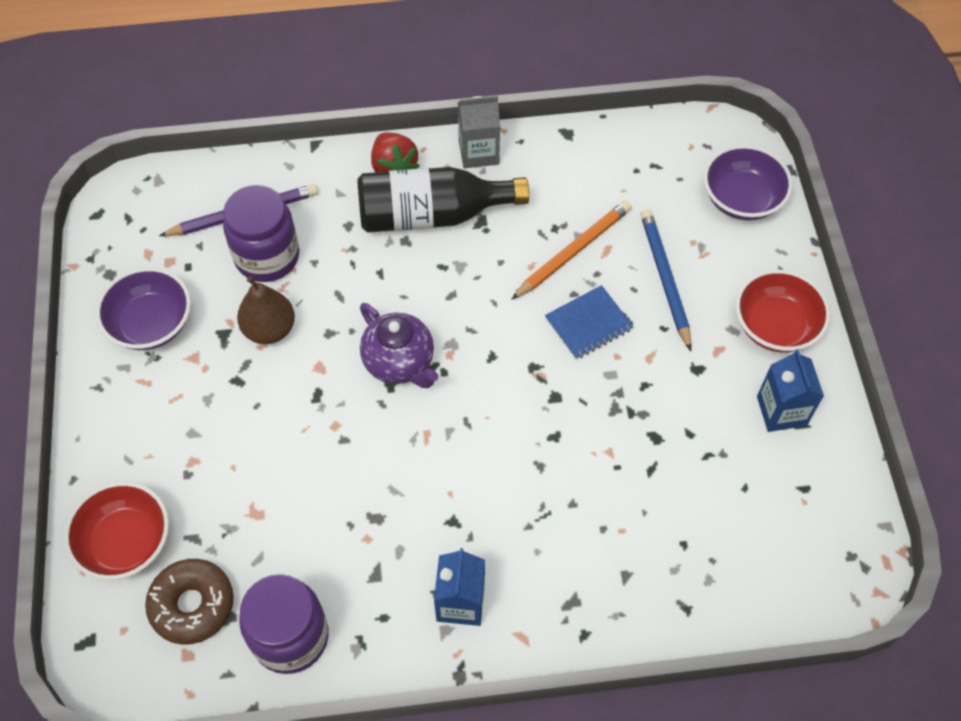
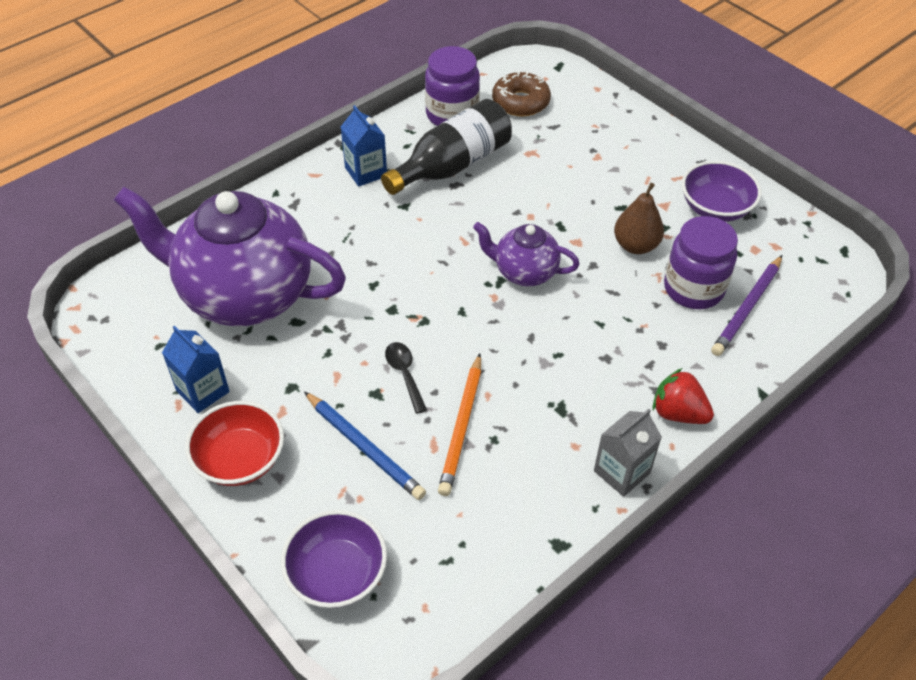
camera: 145 degrees right, 10 degrees down
red bowl [64,481,169,580] -> none
black bottle [357,167,529,233] -> black bottle moved to [381,99,512,195]
blue notebook [545,285,634,359] -> black spoon [385,342,427,414]
none -> purple teapot [114,187,346,326]

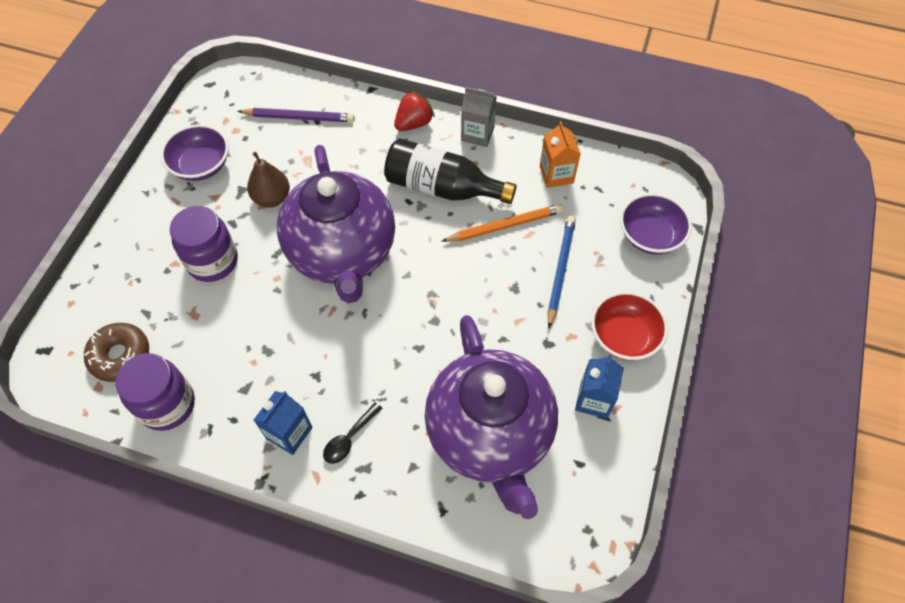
camera: 120 degrees left, 10 degrees up
black bottle [381,99,512,195] -> black bottle moved to [384,138,517,204]
black spoon [385,342,427,414] -> black spoon moved to [323,402,382,464]
purple teapot [473,222,580,286] -> purple teapot [277,145,395,303], size x2.06
red strawberry [653,368,714,424] -> red strawberry turned 135 degrees counterclockwise [394,90,435,131]
purple jar [664,216,738,309] -> purple jar moved to [170,206,238,282]
none -> orange carton [540,121,581,188]

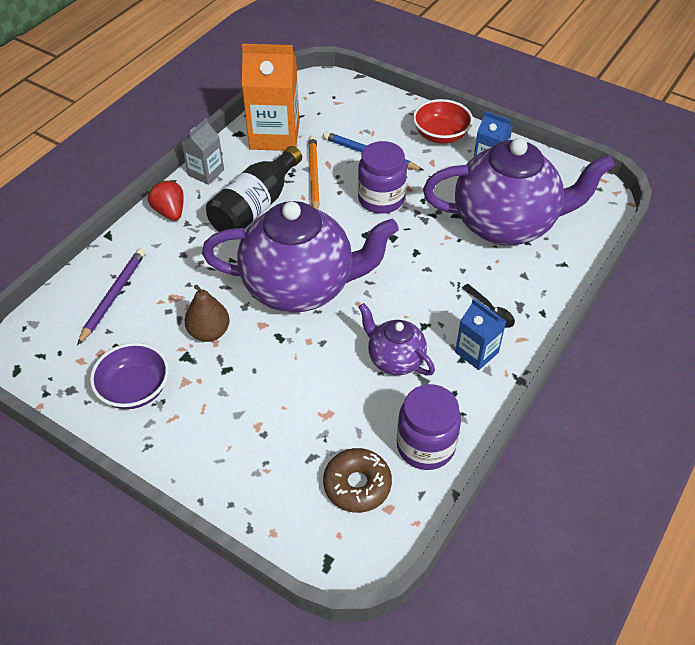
camera: 75 degrees left, 10 degrees down
purple jar [170,206,238,282] -> purple jar moved to [358,141,407,214]
orange carton [540,121,581,188] -> orange carton [242,44,300,151], size x1.83
purple bowl [620,193,692,255] -> none
none -> purple teapot [359,303,435,375]

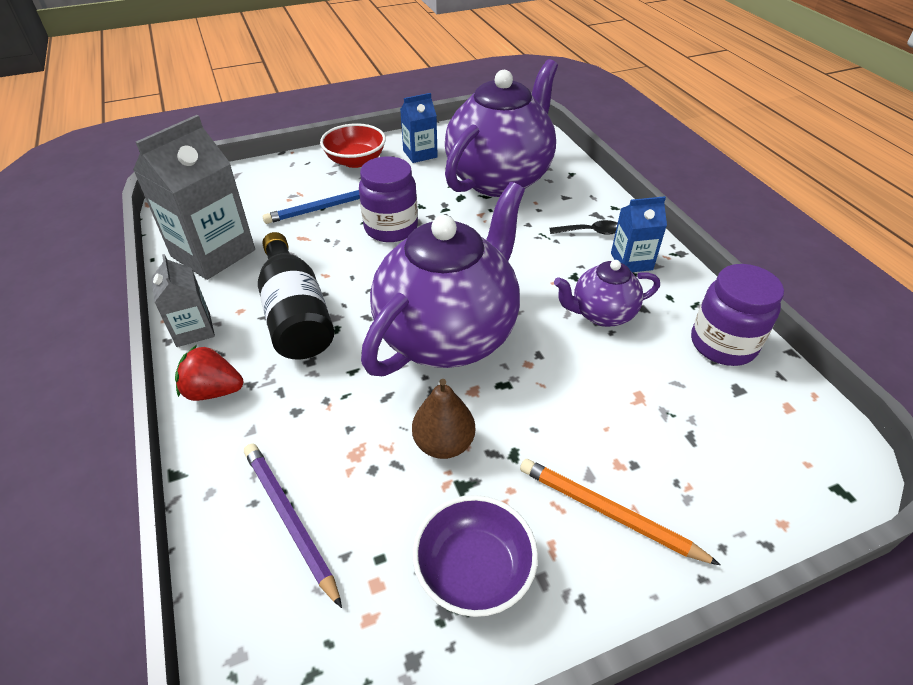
camera: 55 degrees left, 5 degrees down
orange carton [242,44,300,151] -> grey carton [133,115,255,280]
orange pencil [308,135,320,209] -> orange pencil moved to [520,459,720,565]
brown donut [323,448,392,513] -> none

